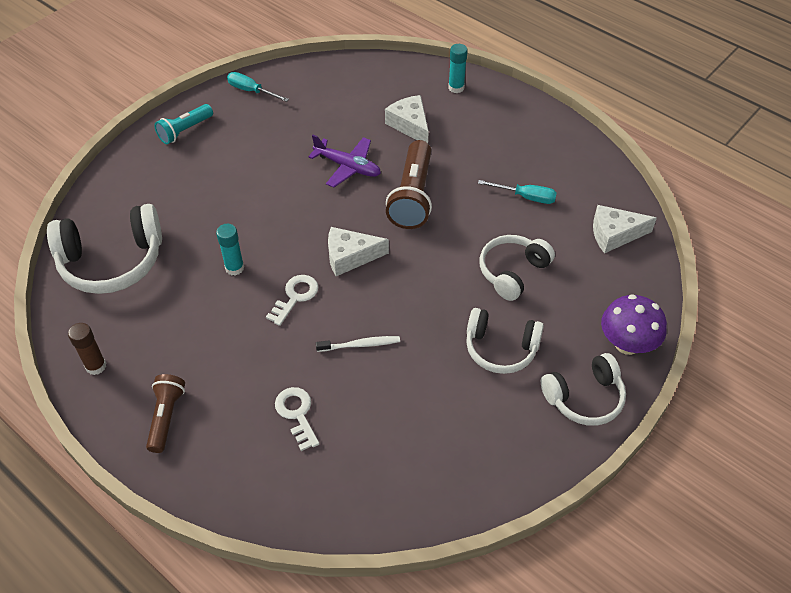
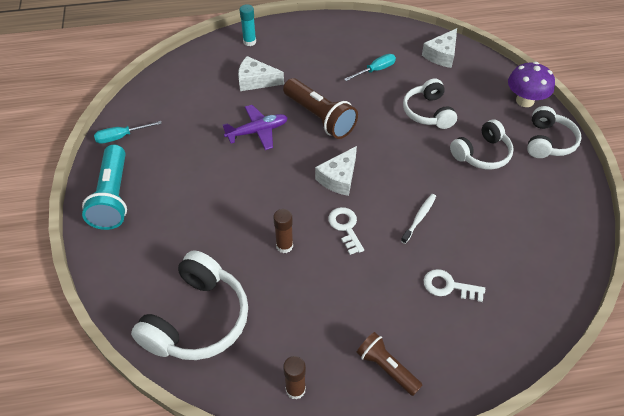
camera: 50 degrees left, 0 degrees up
turquoise flashlight [154,104,213,144] -> turquoise flashlight [82,145,127,230], size x1.63
turquoise glue stick [216,224,244,276] -> brown glue stick [273,209,293,253]

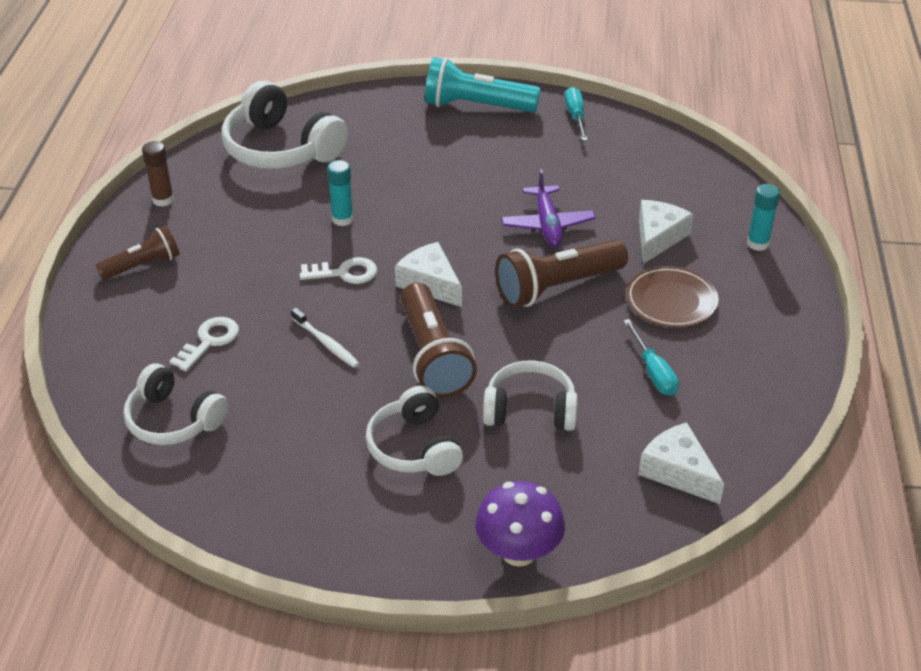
camera: 105 degrees right, 10 degrees down
brown glue stick [273,209,293,253] -> turquoise glue stick [327,160,354,226]
white headphones [527,106,581,158] -> white headphones moved to [123,363,229,445]
none -> brown flashlight [400,283,477,398]
none -> brown plate [626,266,718,327]

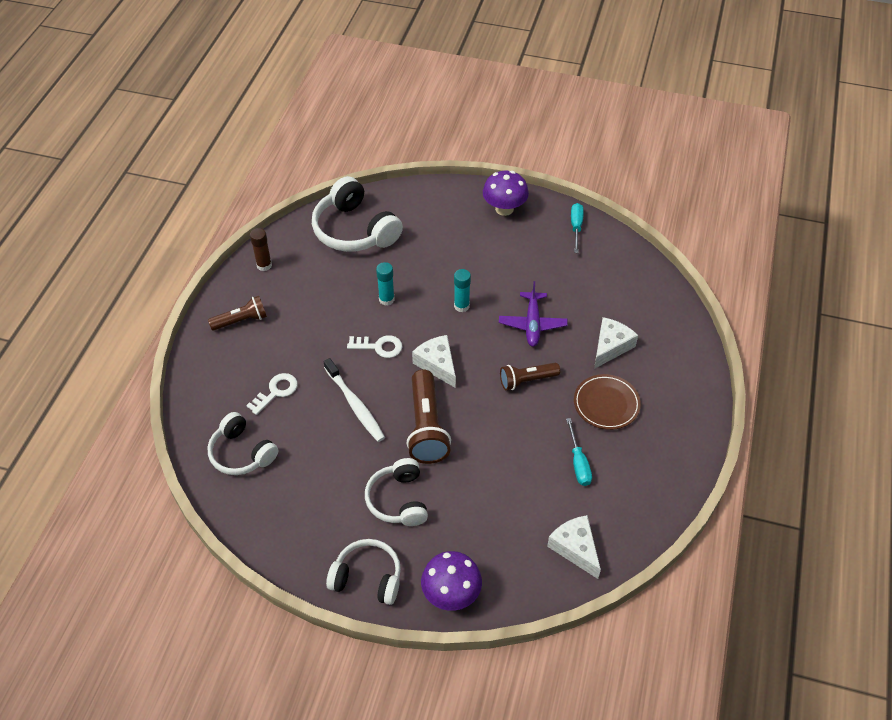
camera: 10 degrees right, 10 degrees up
white toothbrush [291,308,360,368] -> white toothbrush [324,358,385,442], size x1.54
turquoise flashlight [425,57,541,112] -> purple mushroom [483,171,529,216]
white headphones [483,360,578,431] -> white headphones moved to [326,539,401,605]
brown flashlight [495,239,628,308] -> brown flashlight [500,363,560,390], size x0.61
turquoise glue stick [747,184,780,251] -> turquoise glue stick moved to [454,269,471,312]

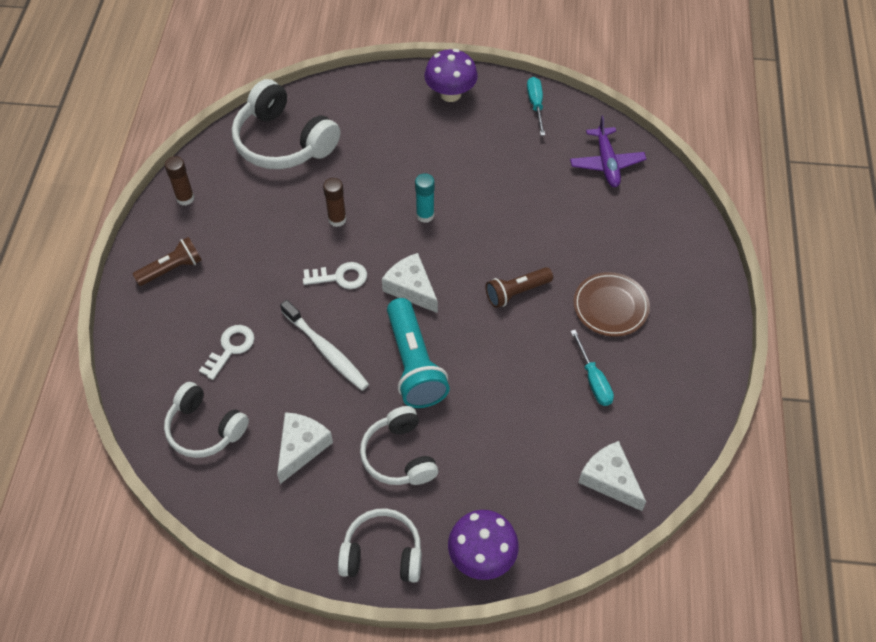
camera: 10 degrees left, 5 degrees up
turquoise glue stick [376,262,394,306] -> brown glue stick [323,178,347,227]
brown flashlight [406,370,451,464] -> turquoise flashlight [387,298,450,408]
purple plane [499,281,568,347] -> purple plane moved to [570,116,646,187]
white cheese [594,317,638,369] -> white cheese moved to [277,412,333,484]

